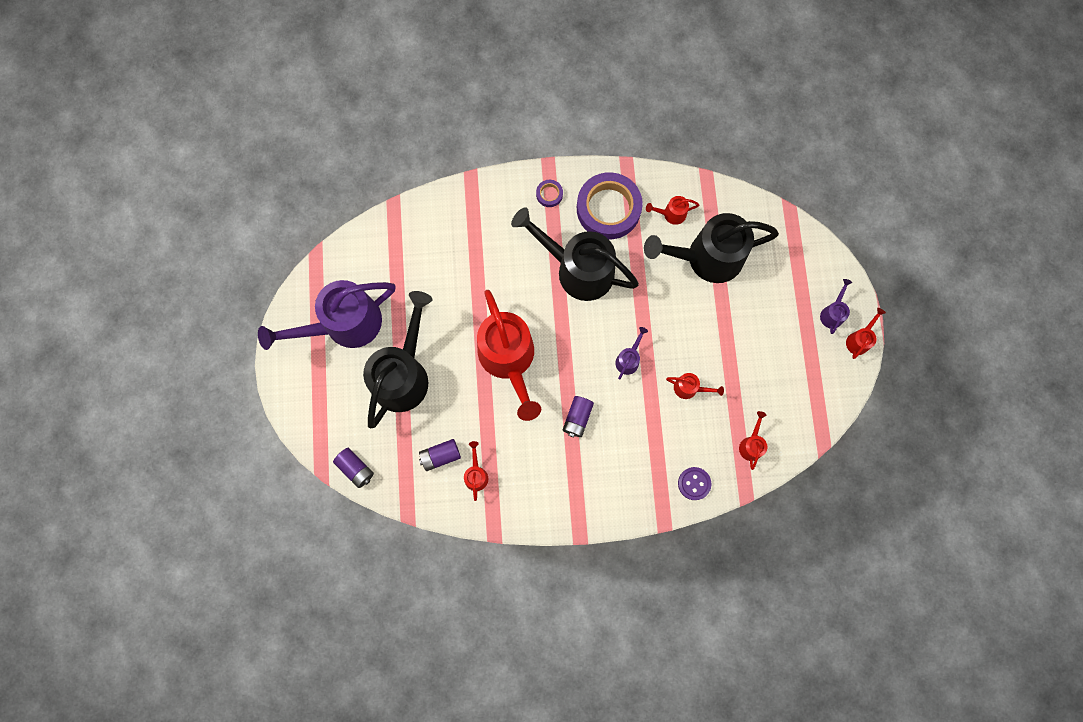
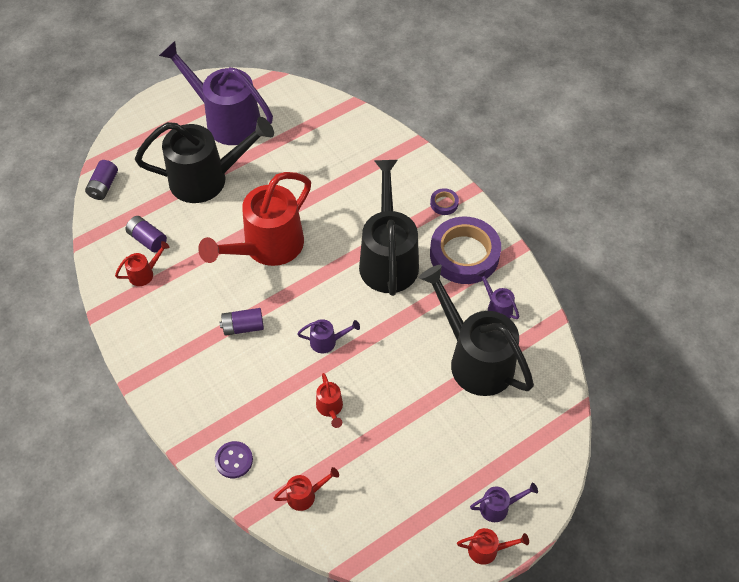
camera: 60 degrees right, 20 degrees down
red watering can [646,196,699,225] -> purple watering can [477,270,519,319]

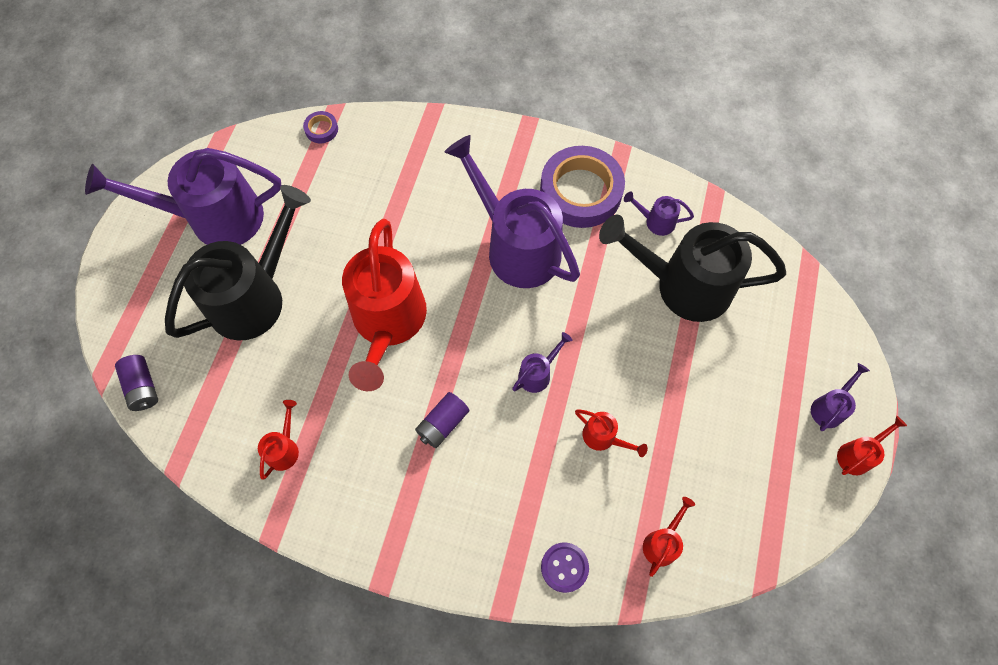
camera: 40 degrees left, 10 degrees up
purple battery [125,216,167,252] -> none
black watering can [359,160,419,296] -> purple watering can [445,135,580,288]
purple tape [430,188,459,215] -> purple tape moved to [303,111,338,143]

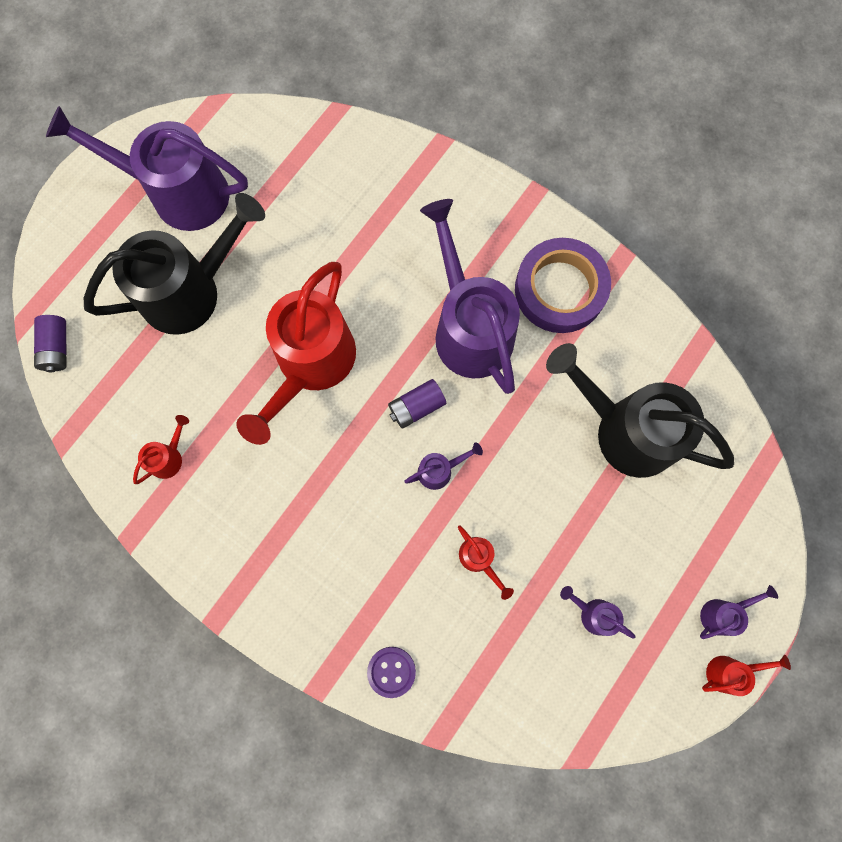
camera: 20 degrees right, 10 degrees up
purple tape [303,111,338,143] -> none
purple battery [415,392,470,448] -> purple battery moved to [388,379,446,429]
purple watering can [624,191,694,236] -> purple watering can moved to [560,586,635,639]
red watering can [643,497,695,577] -> none

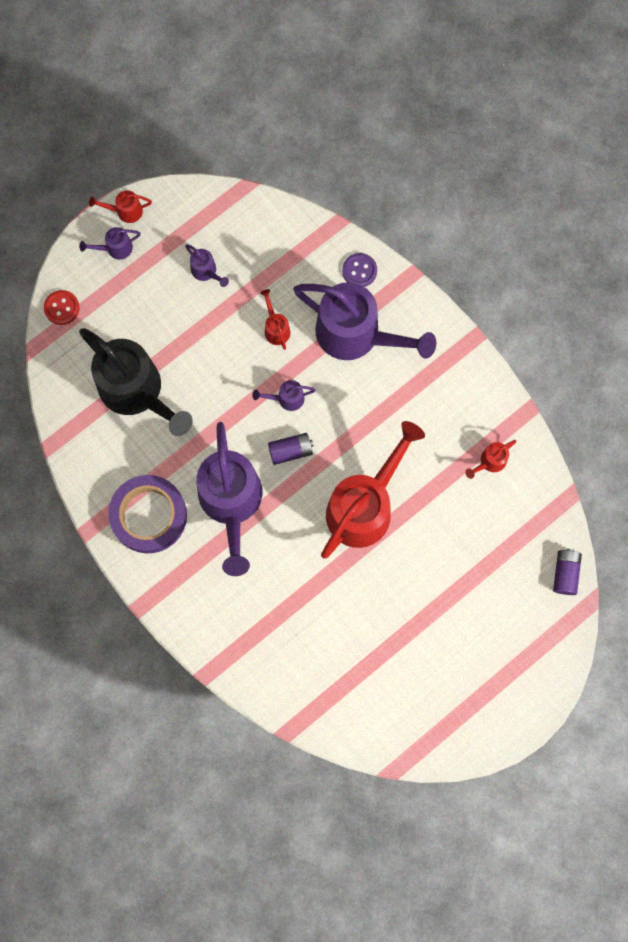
camera: 165 degrees left, 0 degrees up
purple watering can [46,106,248,231] -> purple watering can moved to [293,282,436,360]
black watering can [84,193,265,335] -> none
none -> red button [44,290,80,325]

